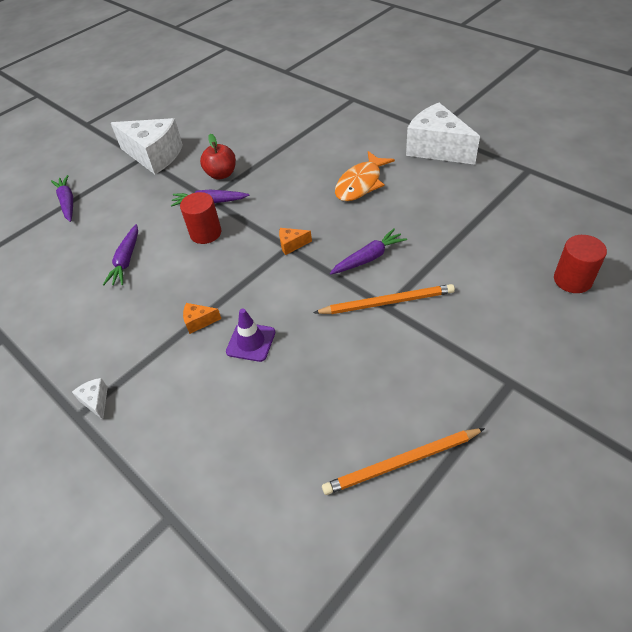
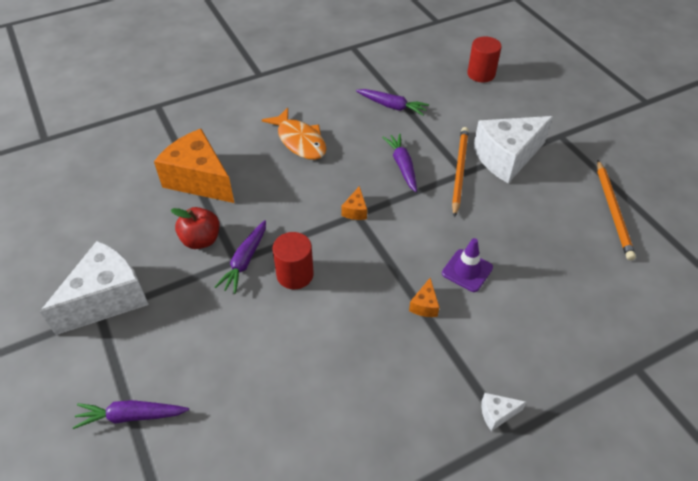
camera: 75 degrees left, 0 degrees up
purple carrot [103,224,138,285] -> purple carrot moved to [356,89,429,116]
white cheese [406,103,480,165] -> white cheese moved to [473,116,553,183]
none -> orange cheese [154,129,234,203]

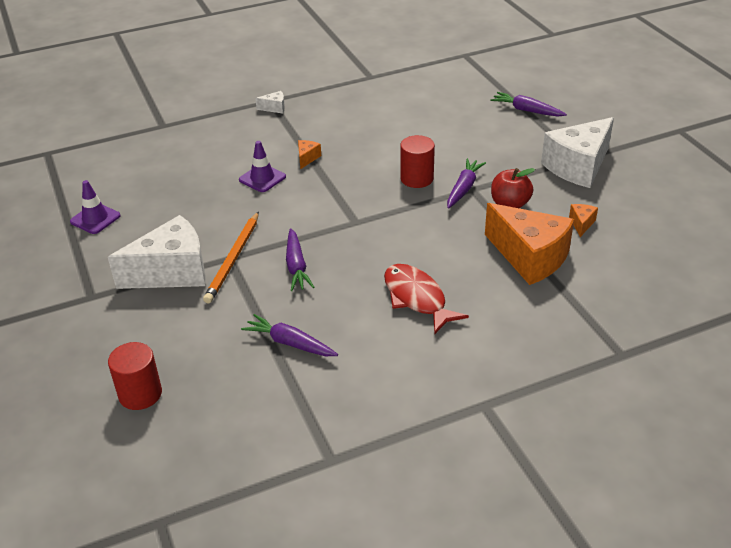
camera: 175 degrees left, 10 degrees down
purple carrot [72,400,189,429] -> purple carrot turned 150 degrees counterclockwise [490,92,567,117]
orange fish [262,108,326,160] -> red fish [384,264,469,334]
orange cheese [341,186,367,220] -> orange cheese moved to [569,204,598,237]
orange pencil [597,160,636,260] -> purple traffic cone [70,180,121,234]

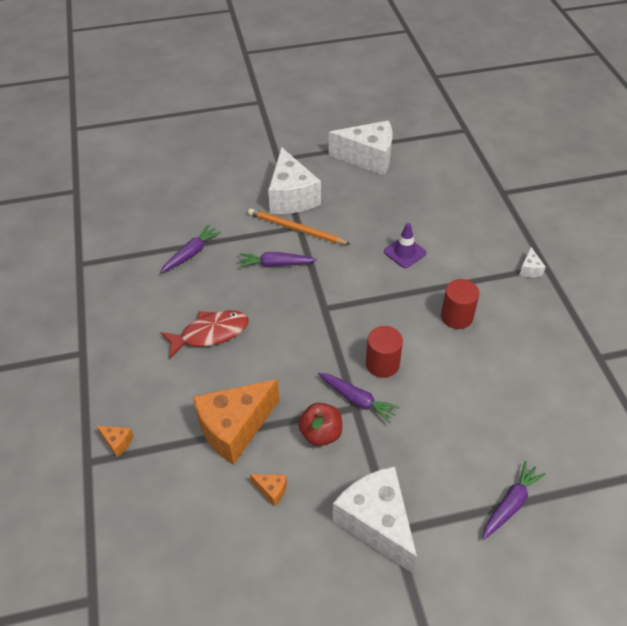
camera: 100 degrees right, 10 degrees up
purple traffic cone [70,180,121,234] -> white cheese [329,121,393,175]
red cylinder [108,342,162,410] -> red cylinder moved to [441,279,479,329]
orange cheese [298,140,321,169] -> orange cheese moved to [97,426,133,457]

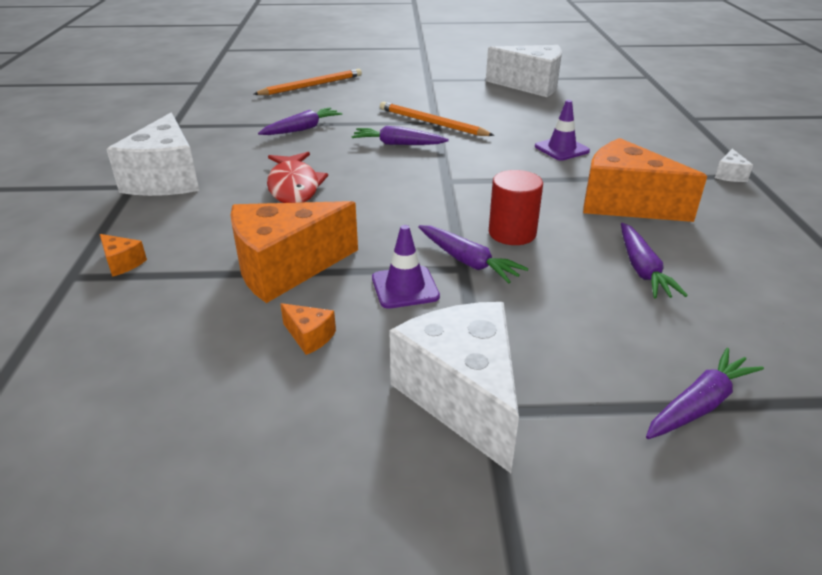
camera: 10 degrees right, 15 degrees down
red fish [160,310,249,359] -> red fish turned 90 degrees clockwise [267,152,328,203]
white cheese [268,147,321,214] -> white cheese moved to [106,113,199,196]
red apple [298,403,342,446] -> purple traffic cone [372,225,440,309]
red cylinder [441,279,479,329] -> orange cheese [583,138,707,222]
none -> orange pencil [254,69,362,95]
none -> purple carrot [621,223,688,299]

